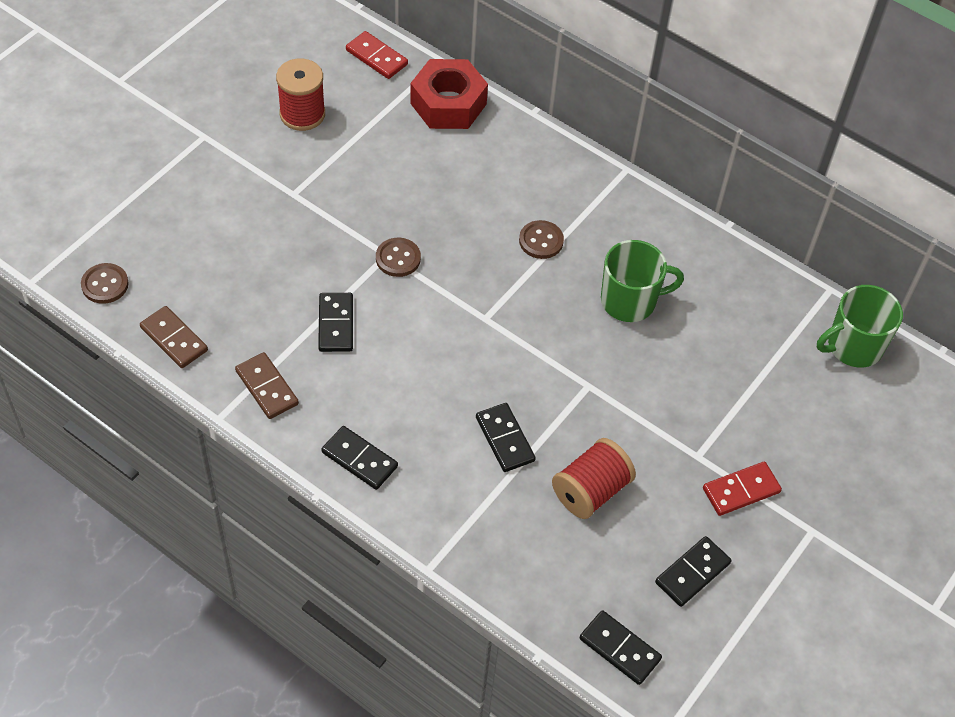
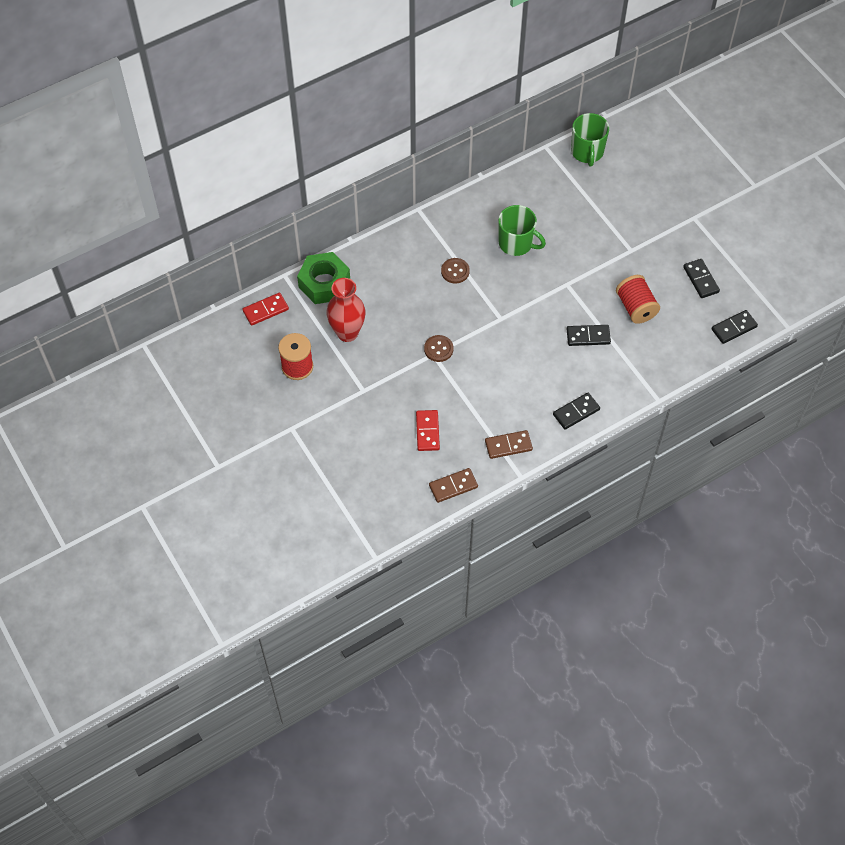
camera: 65 degrees left, 5 degrees up
brown button [81,263,129,304] -> none
black domino [318,293,353,352] -> none
red nut [410,59,488,129] -> green nut [297,252,350,304]
green mug [601,240,684,322] -> green mug turned 105 degrees clockwise [498,205,546,256]
red domino [703,462,782,516] -> red domino moved to [416,410,440,451]
none -> red vase [326,278,365,342]

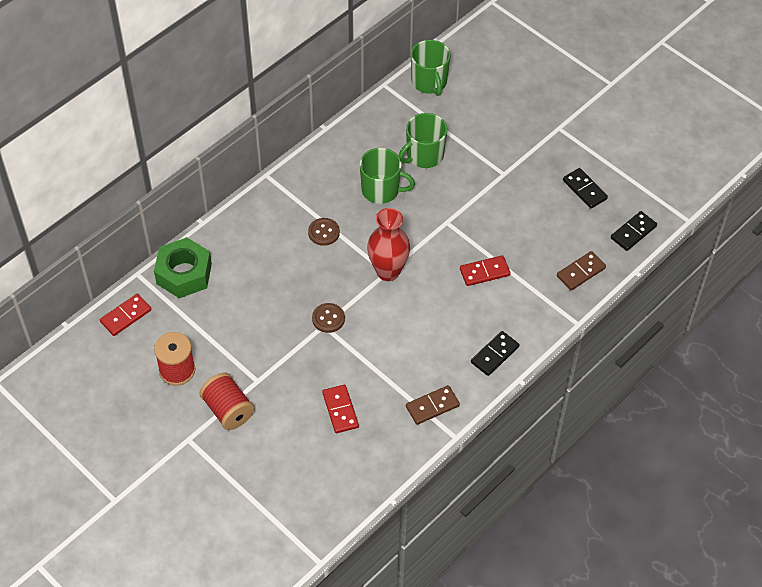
camera: 15 degrees left, 5 degrees down
red vase [326,278,365,342] -> red vase moved to [367,208,410,281]
brown domino [429,468,478,503] -> brown domino moved to [557,251,606,290]
black domino [566,325,611,346] -> red domino [460,255,511,286]
red spool [616,275,660,324] -> red spool moved to [199,373,254,430]
none -> green mug [399,113,448,168]

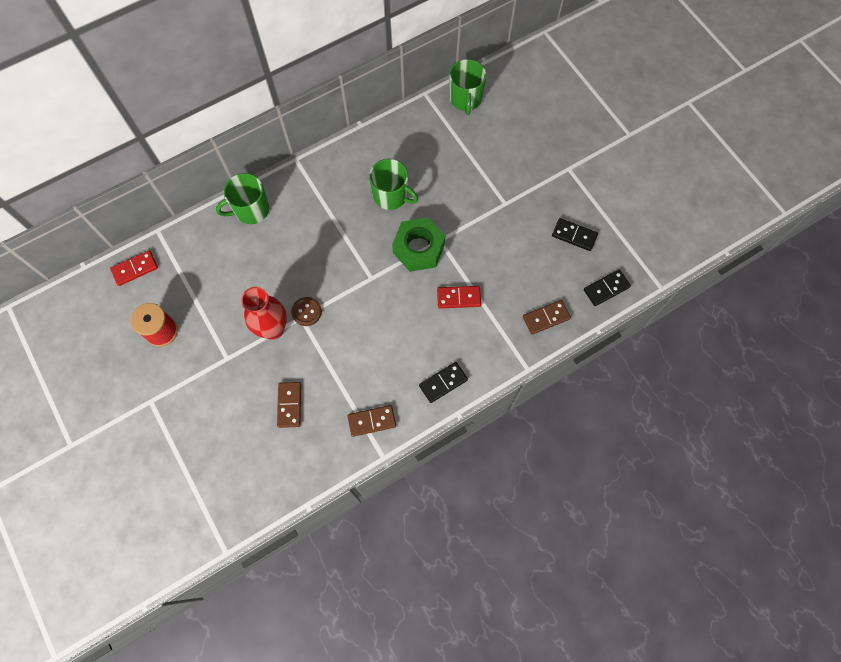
camera: 15 degrees right, 15 degrees up
green nut [154,237,212,298] -> green nut moved to [392,217,445,272]
red spool [199,373,254,430] -> none
brown button [308,218,340,246] -> none
red domino [322,385,359,433] -> brown domino [277,382,301,428]
red vase [367,208,410,281] -> red vase moved to [241,287,287,340]
green mug [399,113,448,168] -> green mug moved to [216,173,269,224]
black domino [563,168,608,208] -> black domino turned 45 degrees counterclockwise [552,218,598,251]

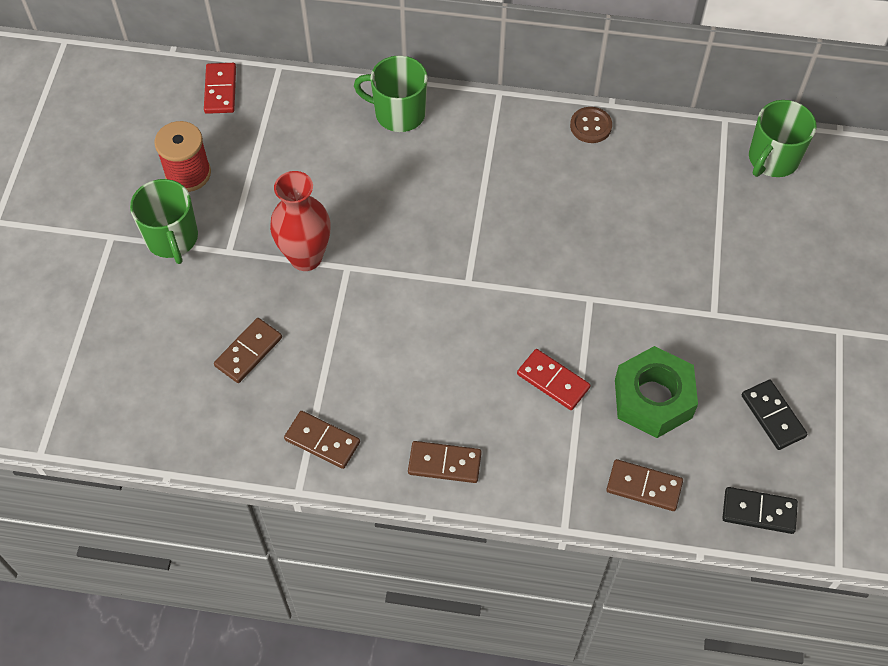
camera: 40 degrees right, 10 degrees down
red domino [110,250,158,286] -> red domino turned 75 degrees clockwise [204,63,236,114]
brown button [291,297,322,326] -> brown button moved to [570,107,612,143]
green mug [369,159,418,210] -> green mug moved to [130,179,198,264]
green nut [392,217,445,272] -> green nut moved to [615,346,698,438]
black domino [419,362,468,403] -> brown domino [408,441,482,483]

